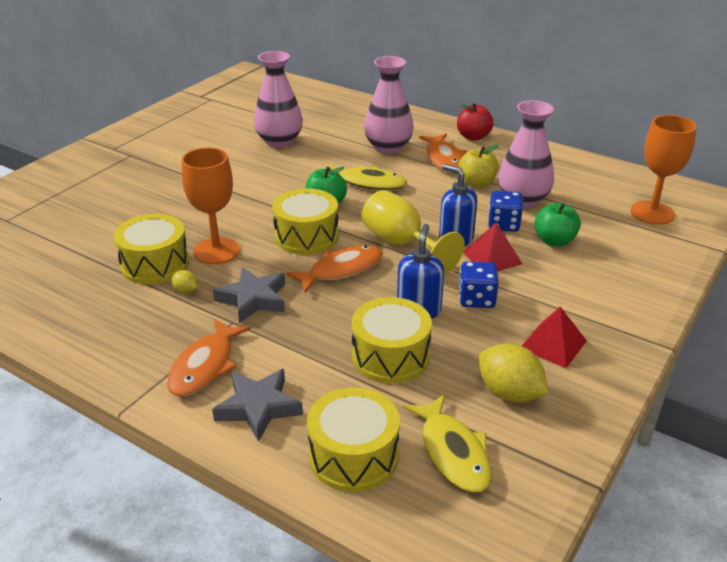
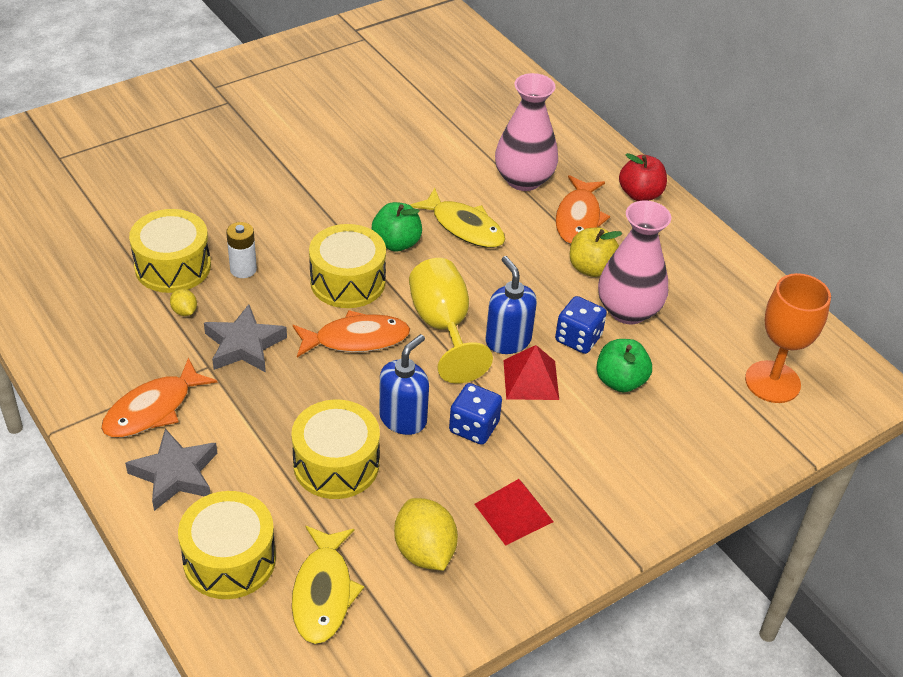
camera: 20 degrees right, 10 degrees up
orange goblet [182,148,240,264] -> white battery [226,222,257,278]
pink vase [254,51,303,148] -> none

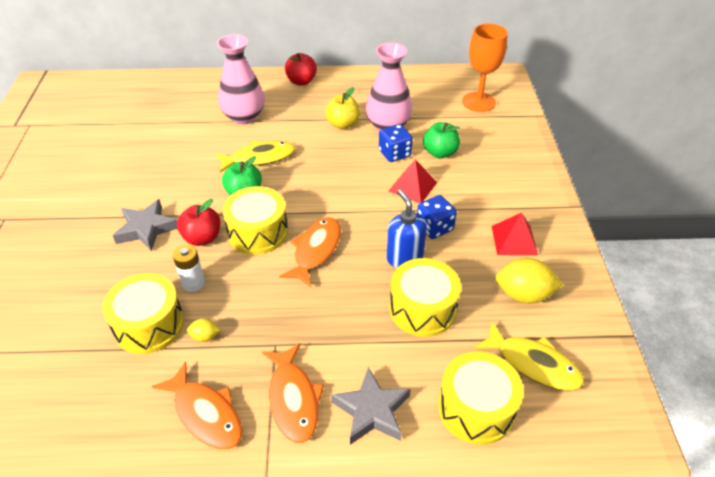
camera: 55 degrees left, 0 degrees up
grey star [204,304,287,373] -> grey star moved to [112,199,177,251]
yellow goblet [409,258,493,384] -> none
blue soap dispenser [486,256,537,354] -> none
orange fish [555,175,610,244] -> orange fish moved to [152,362,243,450]
none -> red apple [177,199,220,246]

